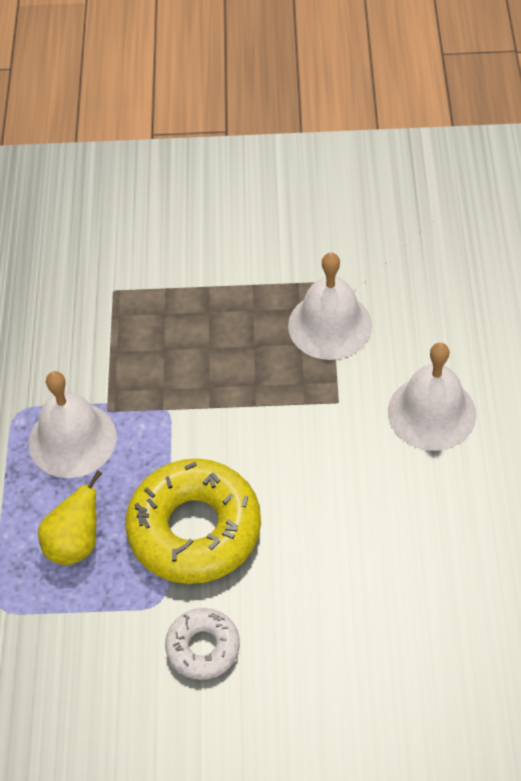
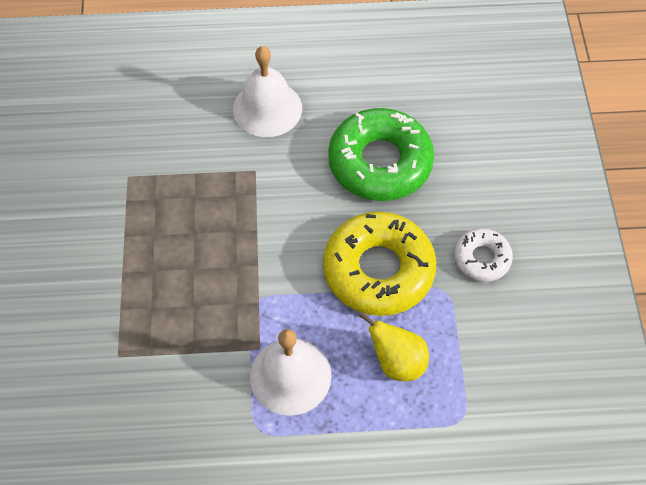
camera: 95 degrees left, 5 degrees up
white bell [288,253,372,360] -> none
none -> green donut [328,108,434,201]

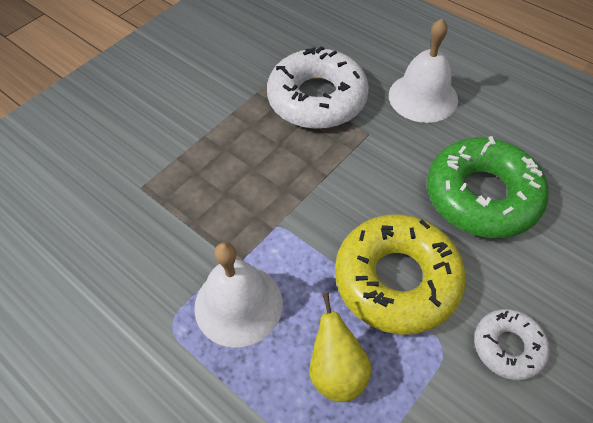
camera: 45 degrees right, 5 degrees down
none -> white donut [267,47,369,129]

